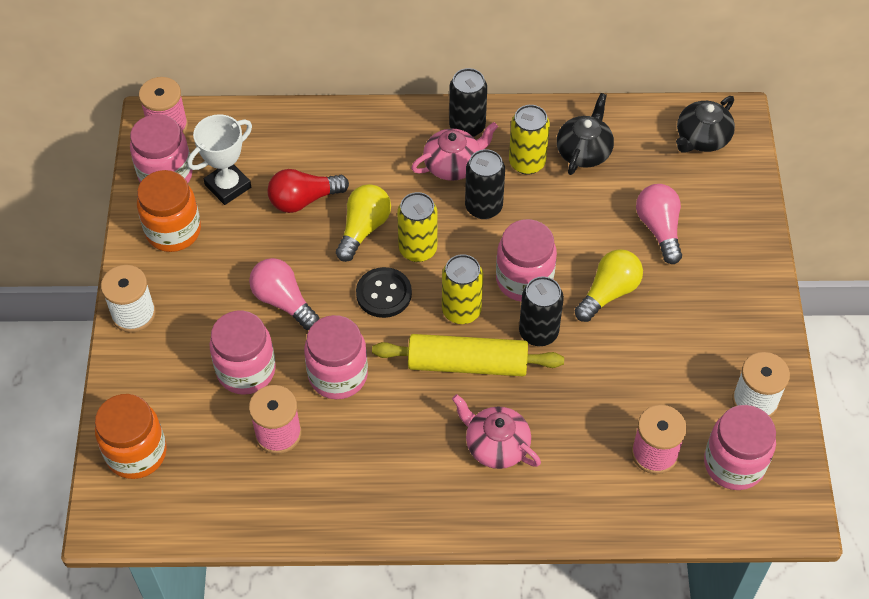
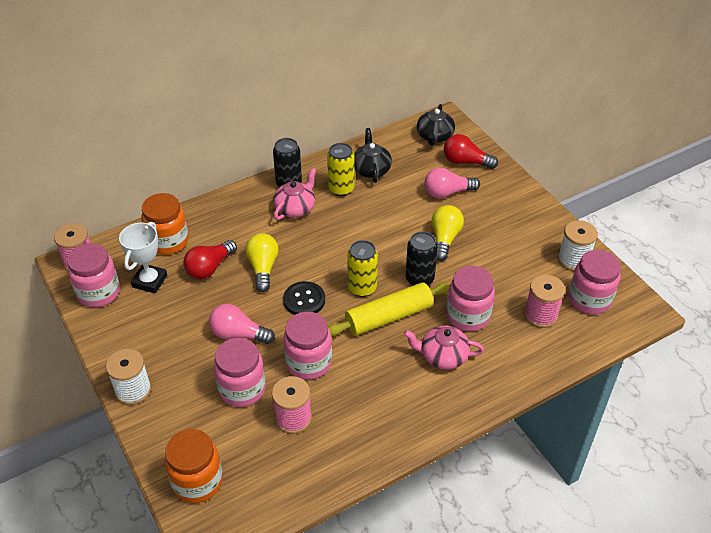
camera: 30 degrees left, 10 degrees down
orange jar [137,170,201,252] -> orange jar moved to [141,193,189,255]
yellow can [397,192,437,262] -> none
black can [465,149,505,219] -> none
pink jar [496,219,557,302] -> pink jar moved to [446,266,495,331]
pink light bulb [636,184,682,264] -> pink light bulb turned 60 degrees counterclockwise [424,168,480,199]
none -> red light bulb [444,134,498,169]

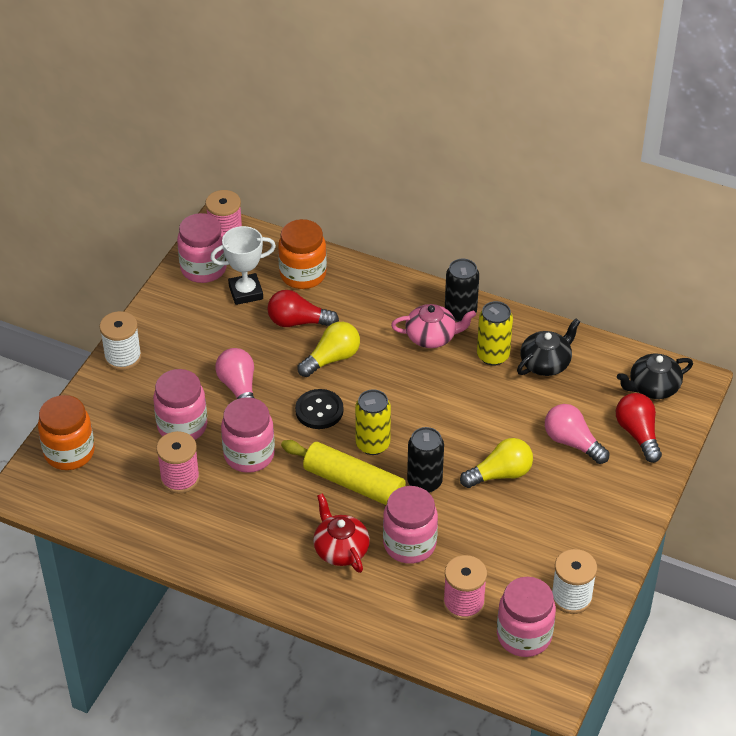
camera: 55 degrees right, 0 degrees up
pink teapot [404,326,484,370] -> red teapot [313,493,370,573]

